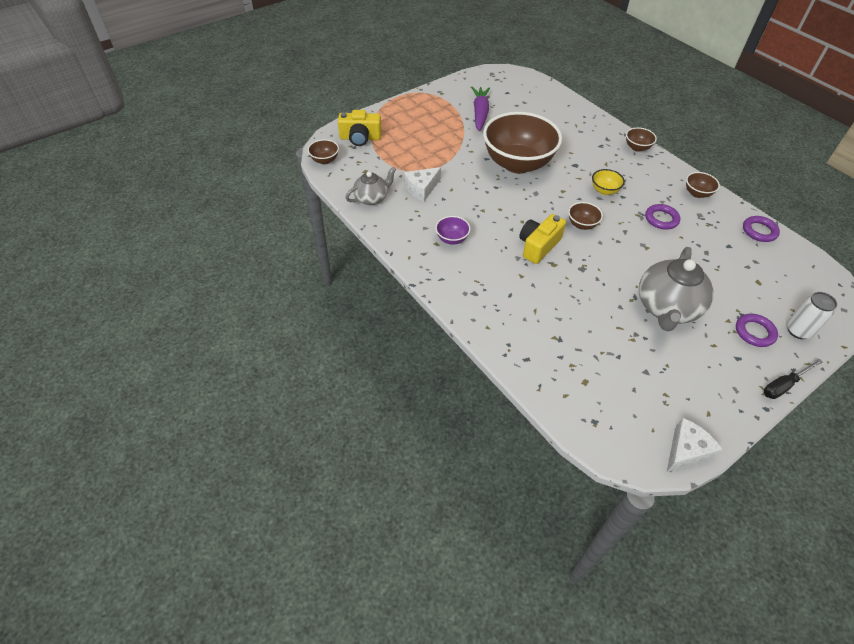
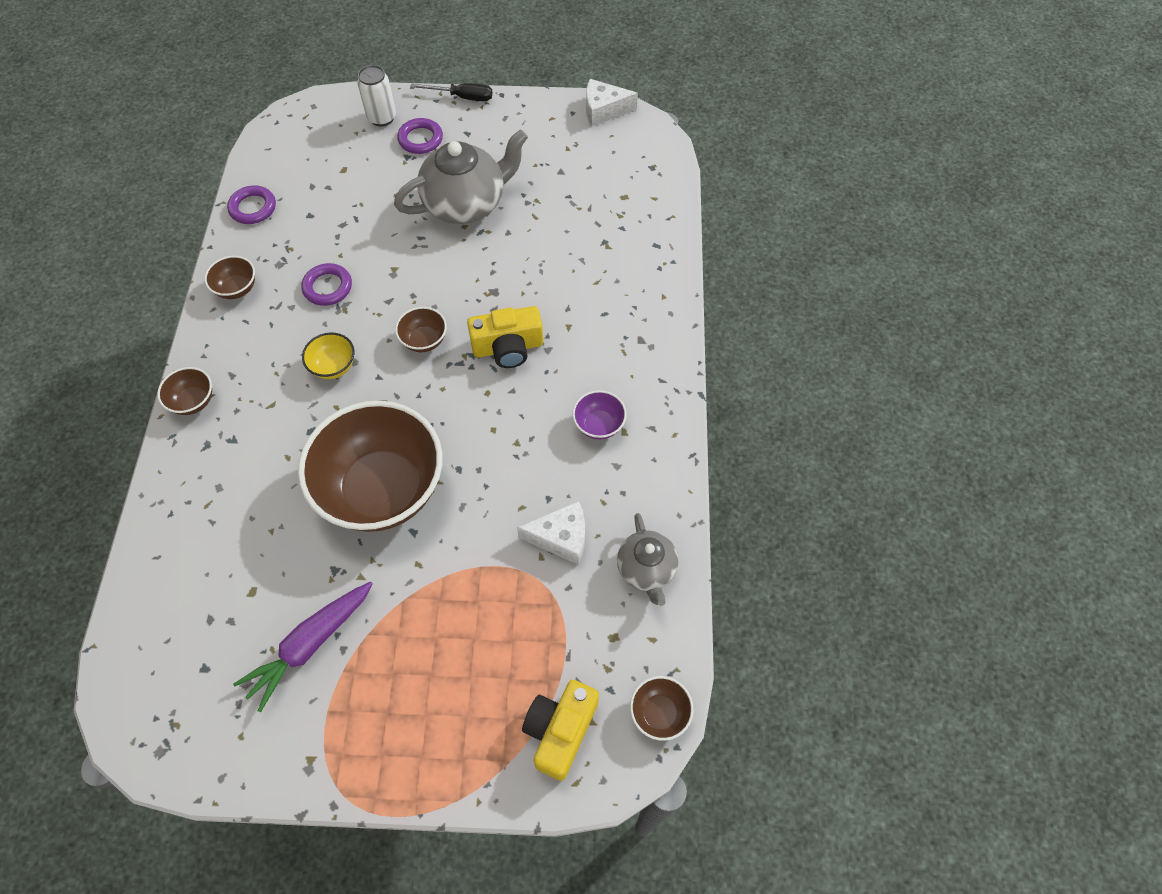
camera: 140 degrees left, 10 degrees up
yellow camera [338,110,382,146] -> yellow camera turned 105 degrees counterclockwise [522,680,599,781]
grey teapot [345,167,396,205] -> grey teapot turned 105 degrees counterclockwise [617,513,678,606]

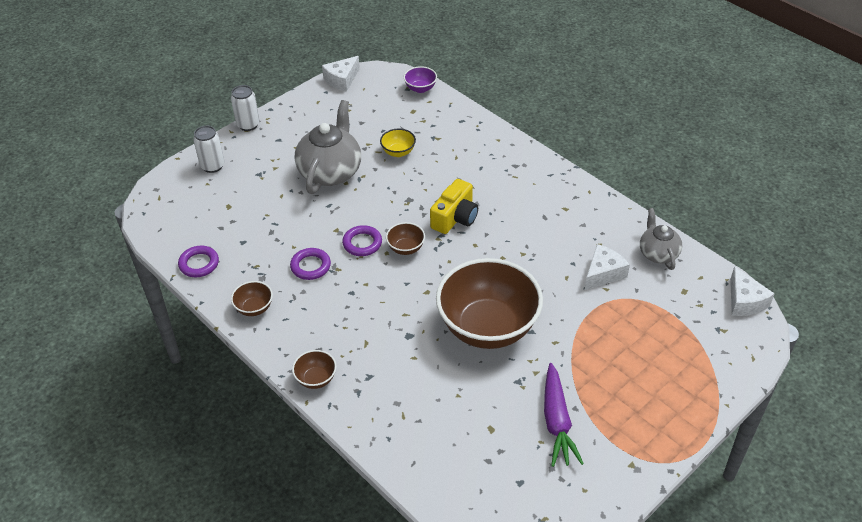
camera: 45 degrees left, 15 degrees down
yellow bowl [302,332,354,379] -> yellow bowl moved to [380,129,416,157]
purple ring [397,118,443,154] -> purple ring moved to [342,225,382,256]
black screwdriver [410,83,492,101] -> white can [231,85,260,131]
yellow camera [522,680,599,781] -> none
purple bowl [572,390,627,439] -> purple bowl moved to [404,66,437,93]
grey teapot [617,513,678,606] -> grey teapot turned 135 degrees counterclockwise [640,208,682,270]
brown bowl [630,676,694,741] -> white cheese [730,266,775,316]

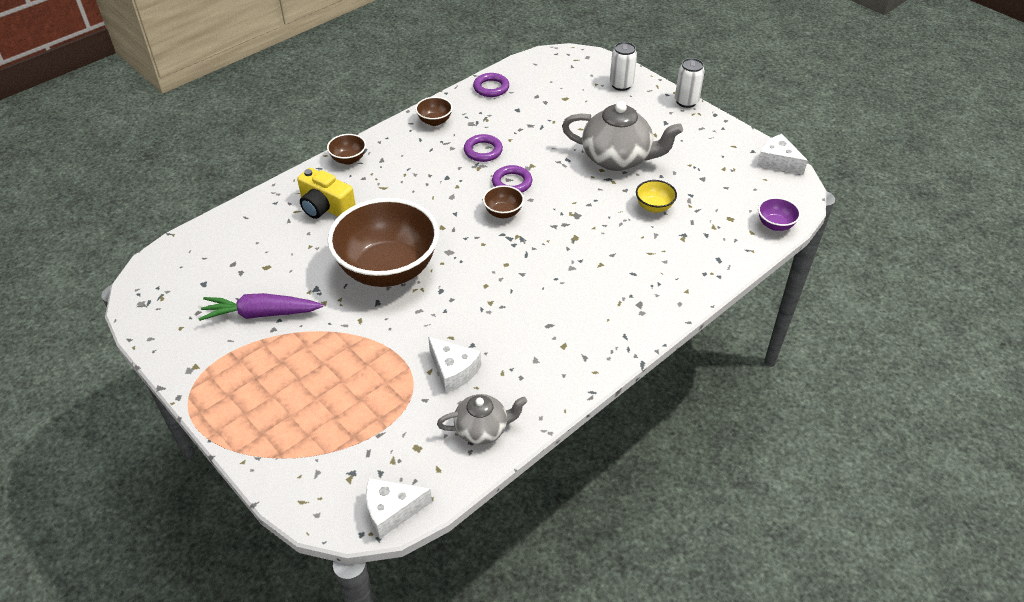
camera: 90 degrees right, 0 degrees up
yellow camera [430,179,478,234] -> yellow camera moved to [297,168,355,219]

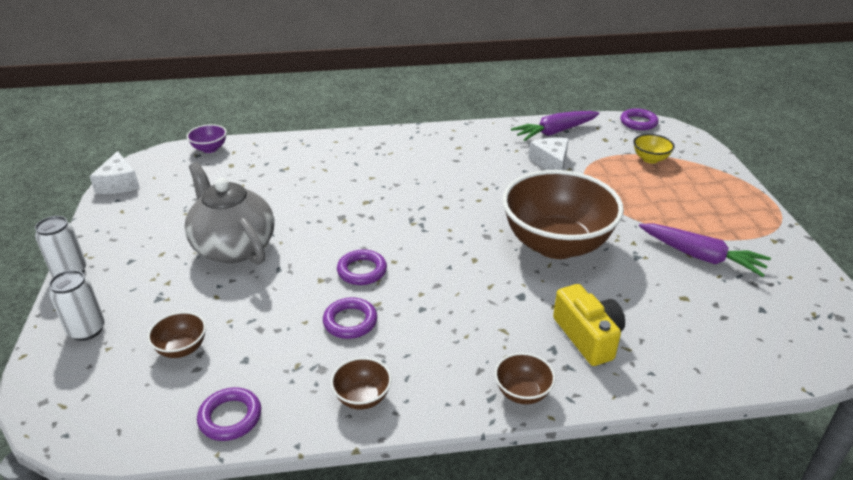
camera: 145 degrees left, 10 degrees down
white cheese [366,478,432,539] -> purple ring [620,108,658,130]
grey teapot [437,394,527,445] -> purple carrot [511,111,599,141]
brown bowl [483,185,524,218] -> brown bowl moved to [147,312,206,358]
yellow bowl [636,180,677,213] -> yellow bowl moved to [633,134,675,163]

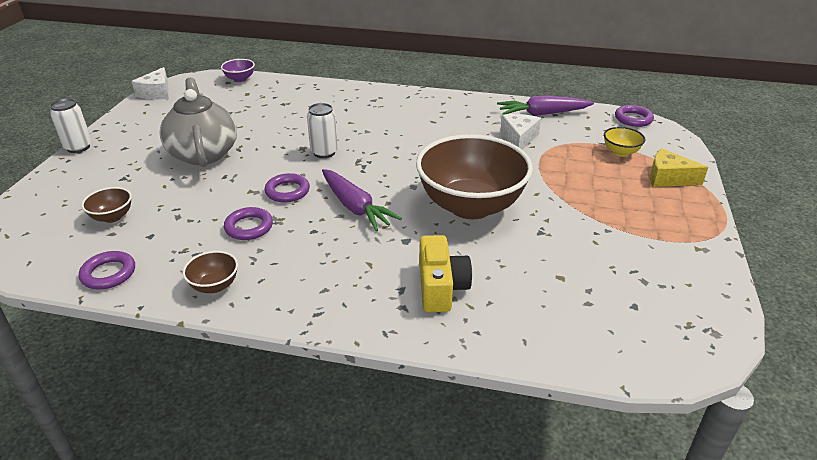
camera: 20 degrees right, 0 degrees up
white can [49,270,105,341] -> white can moved to [307,103,338,158]
brown bowl [495,353,555,404] -> none
purple carrot [639,223,771,277] -> purple carrot moved to [322,169,402,231]
none -> yellow cheese [650,148,708,187]

